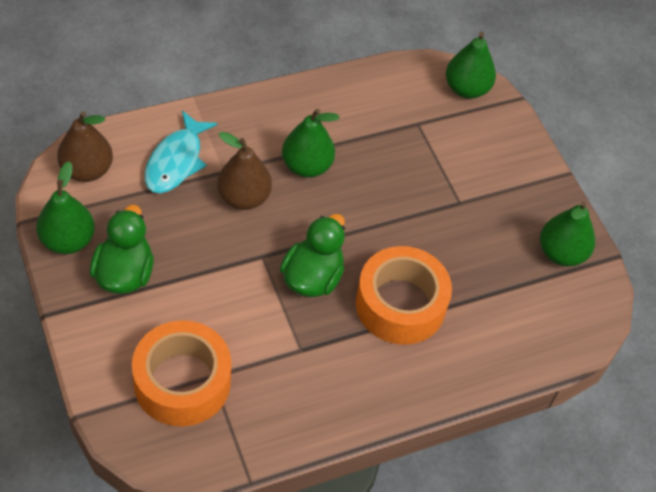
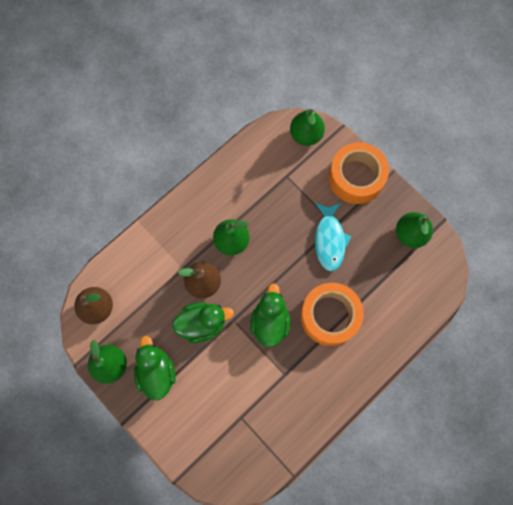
camera: 15 degrees left, 20 degrees up
orange tape [132,320,231,427] -> orange tape moved to [329,142,389,204]
turquoise fish [145,110,217,193] -> turquoise fish moved to [315,203,351,272]
none -> green duck [172,302,234,343]

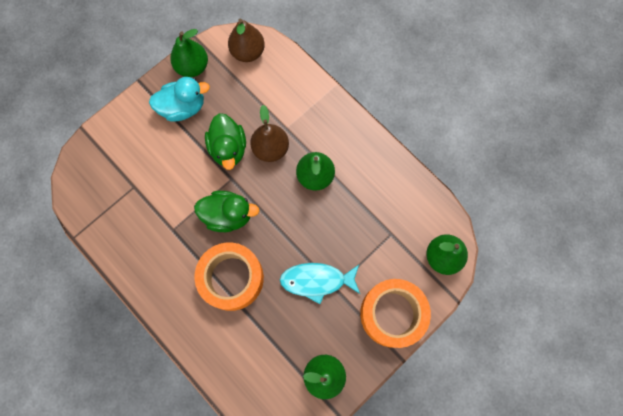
camera: 90 degrees right, 0 degrees up
green duck [134,336,176,400] -> turquoise duck [149,77,210,122]

